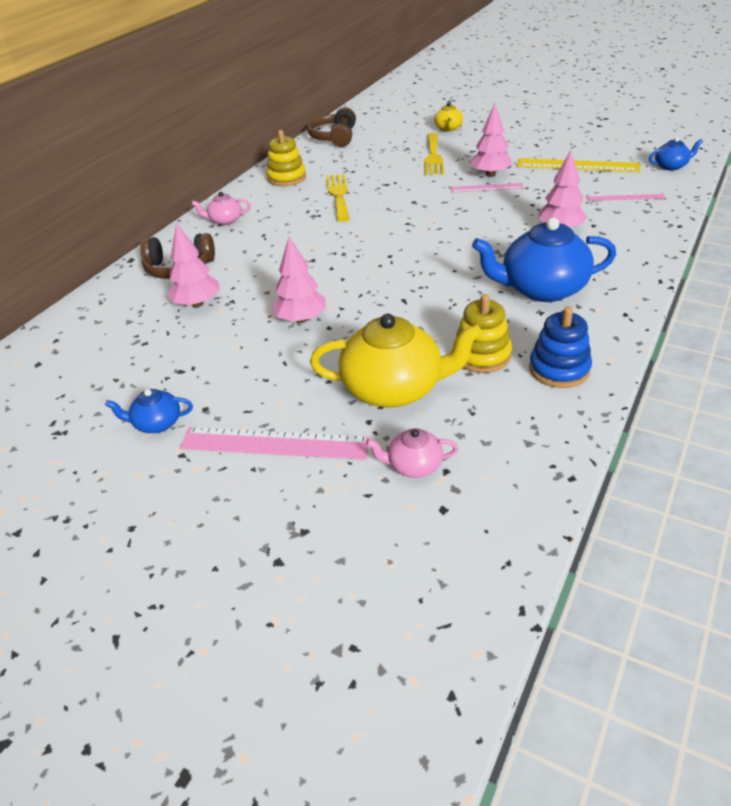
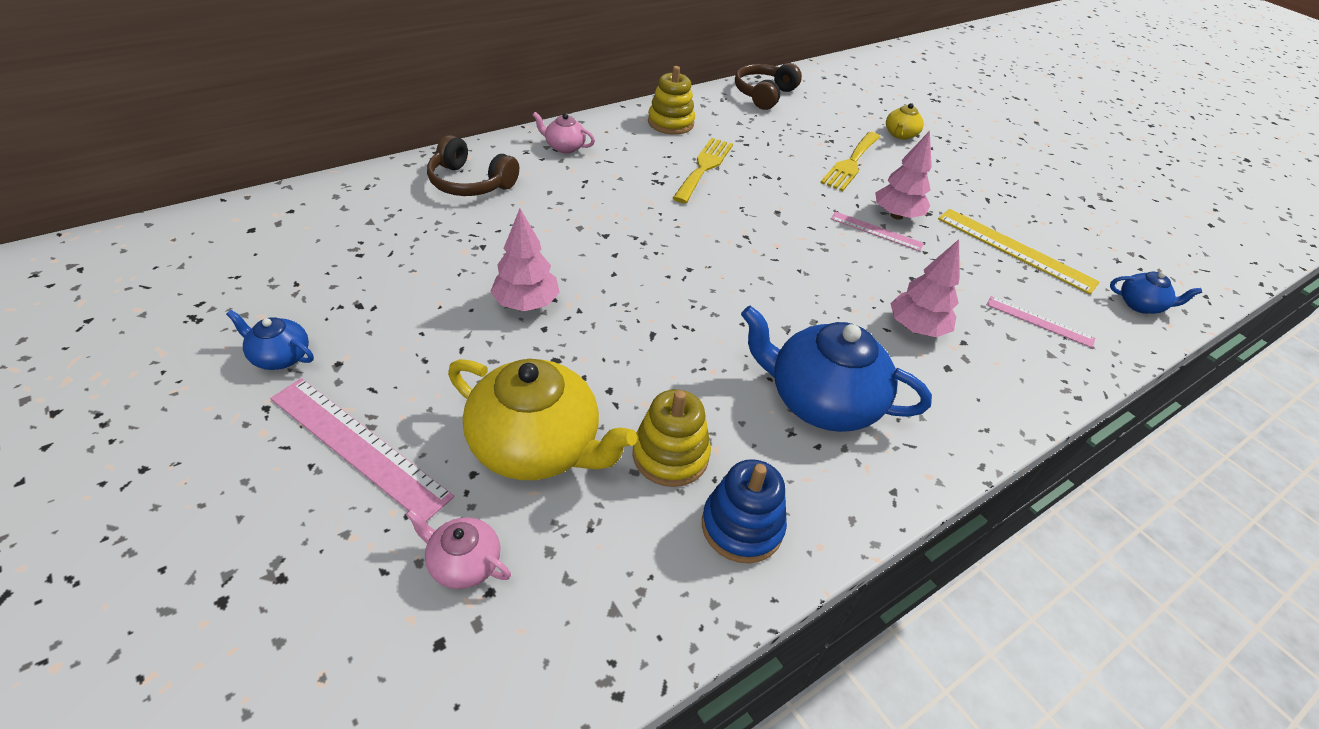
camera: 20 degrees right, 5 degrees up
pink tree [167,223,220,307] -> none

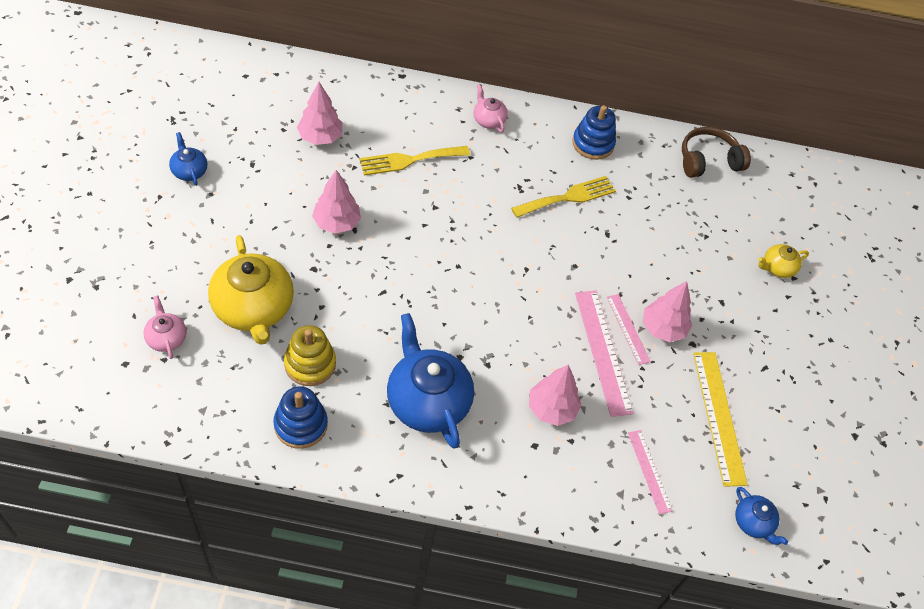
camera: 40 degrees right, 10 degrees up
pink ruler [270,378,454,522] -> pink ruler moved to [575,290,634,417]
brown headphones [427,135,519,196] -> none
yellow stacking toy [648,66,695,134] -> blue stacking toy [572,105,616,160]
yellow fork [820,132,880,191] -> yellow fork moved to [360,146,470,176]
none -> pink tree [297,82,342,145]

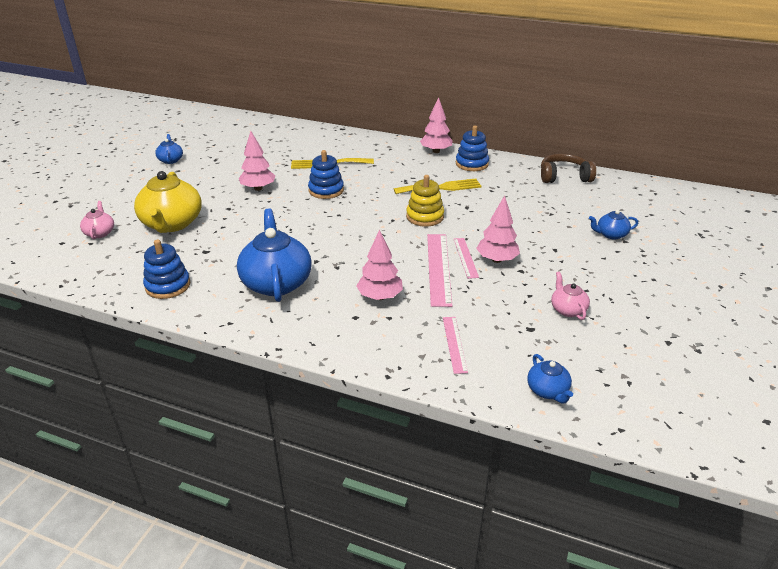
camera: 20 degrees right, 20 degrees down
yellow stacking toy [284,325,336,386] -> yellow stacking toy moved to [406,175,444,227]
pink tree [297,82,342,145] -> pink tree moved to [420,97,453,153]
pink teapot [474,84,508,132] -> pink teapot moved to [551,272,590,320]
yellow ruler [693,352,748,487] -> none
yellow teapot [758,244,809,278] -> blue teapot [589,210,638,240]
none -> blue stacking toy [308,150,344,199]

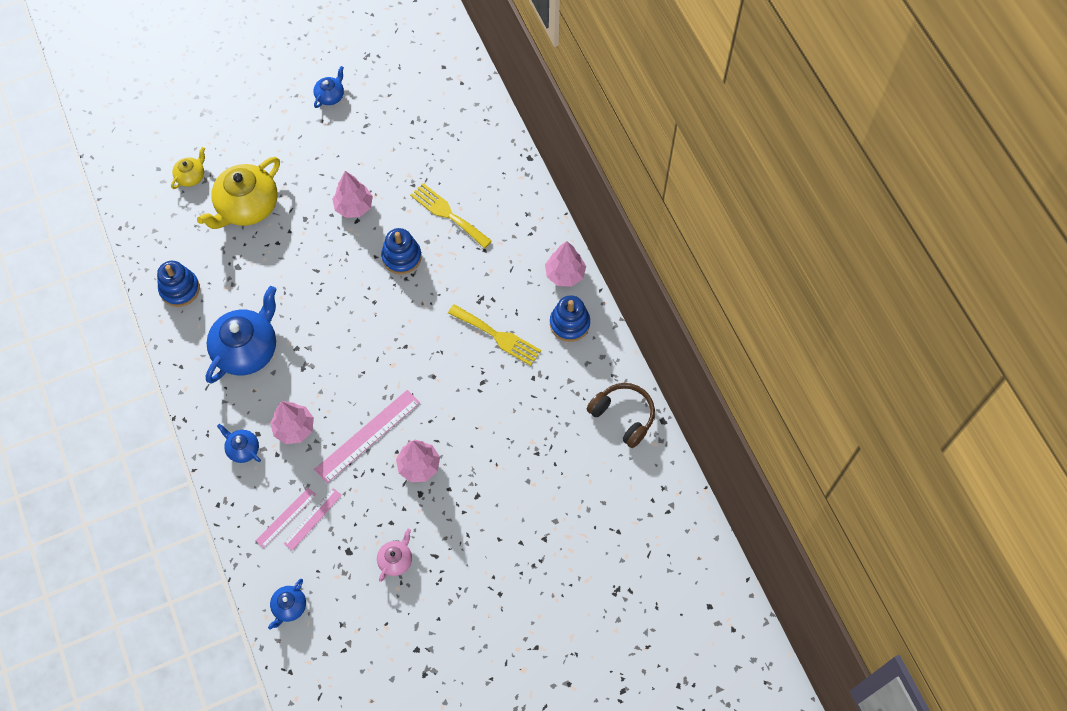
camera: 45 degrees right, 30 degrees up
pink teapot [80,201,114,239] -> yellow teapot [171,147,205,189]
yellow stacking toy [406,175,444,227] -> none
pink ruler [454,238,479,279] -> pink ruler moved to [283,488,342,551]
blue teapot [589,210,638,240] -> blue teapot moved to [217,424,261,463]

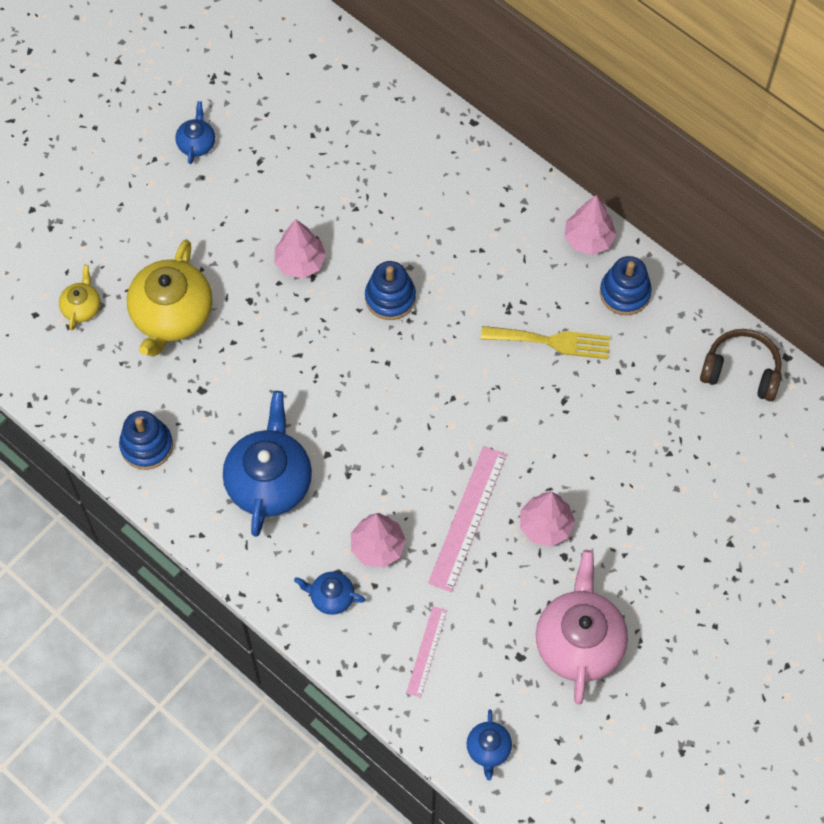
camera: 25 degrees left, 0 degrees up
pink ruler [283,488,342,551] -> none
pink teapot [377,529,412,582] -> pink teapot [536,550,628,705], size x2.06
yellow fork [410,183,492,249] -> none

